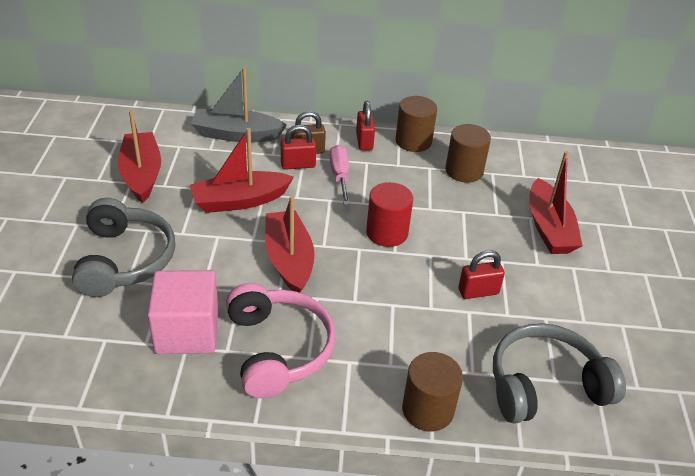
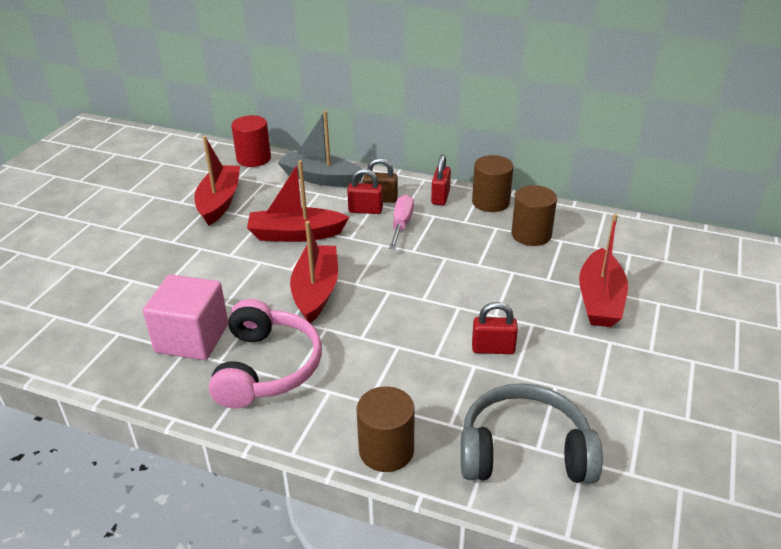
camera: 20 degrees right, 5 degrees down
grey headphones [72,198,175,297] -> none
red cylinder [366,182,413,247] -> red cylinder moved to [231,115,271,167]

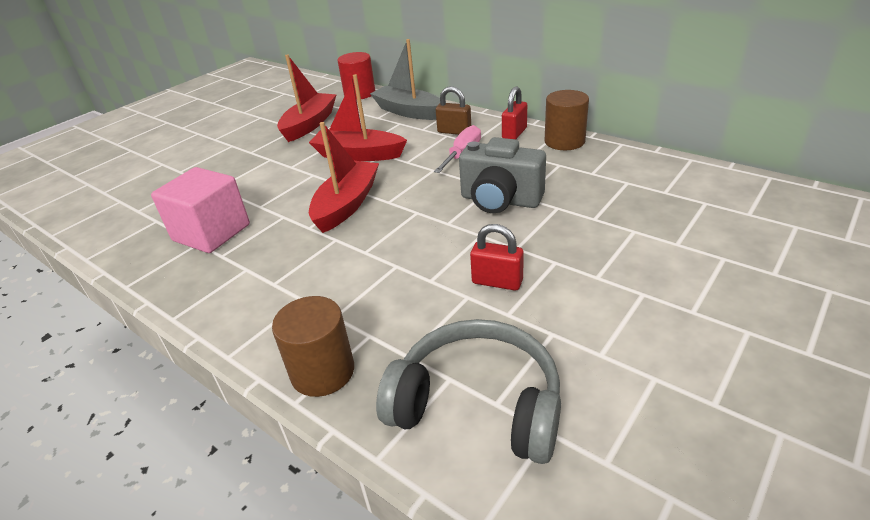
camera: 20 degrees right, 0 degrees up
pink headphones [209,299,322,408] -> none
red padlock [347,169,383,214] -> none
brown cylinder [511,185,557,246] -> none
red boat [579,214,628,327] -> none
none -> grey camera [459,137,546,213]

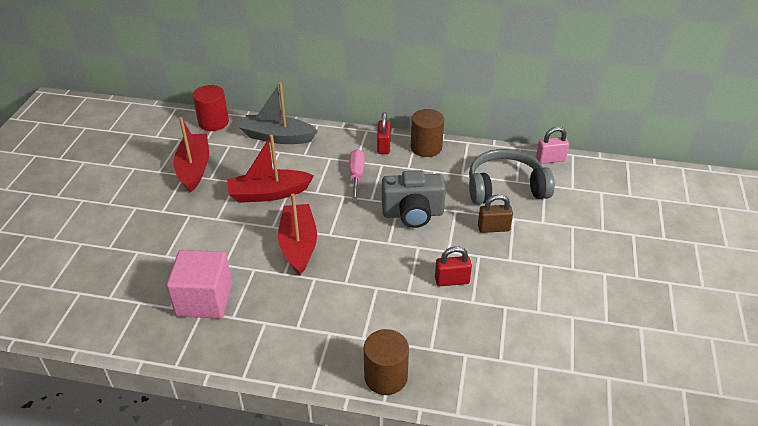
camera: 30 degrees left, 5 degrees up
grey headphones [376,319,561,464] -> grey headphones moved to [469,149,555,205]
brown padlock [436,86,471,135] -> brown padlock moved to [478,194,513,233]
none -> pink padlock [536,127,569,164]

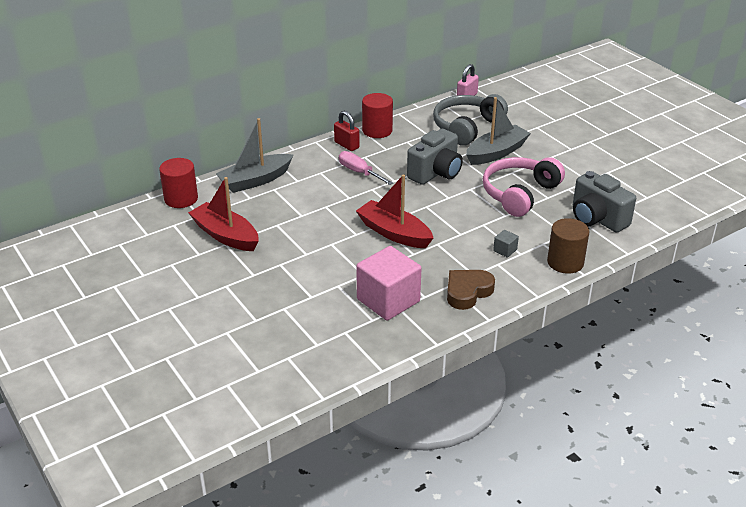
camera: 45 degrees left, 5 degrees down
red boat [227,135,314,203] -> none
brown cylinder [411,109,444,157] -> red cylinder [362,93,393,138]
red padlock [435,246,472,286] -> pink headphones [483,157,565,217]
brown padlock [478,194,513,233] -> grey boat [466,97,531,165]
none -> brown heart [447,270,495,310]
none -> grey cube [493,230,519,258]
none -> grey camera [573,171,636,233]

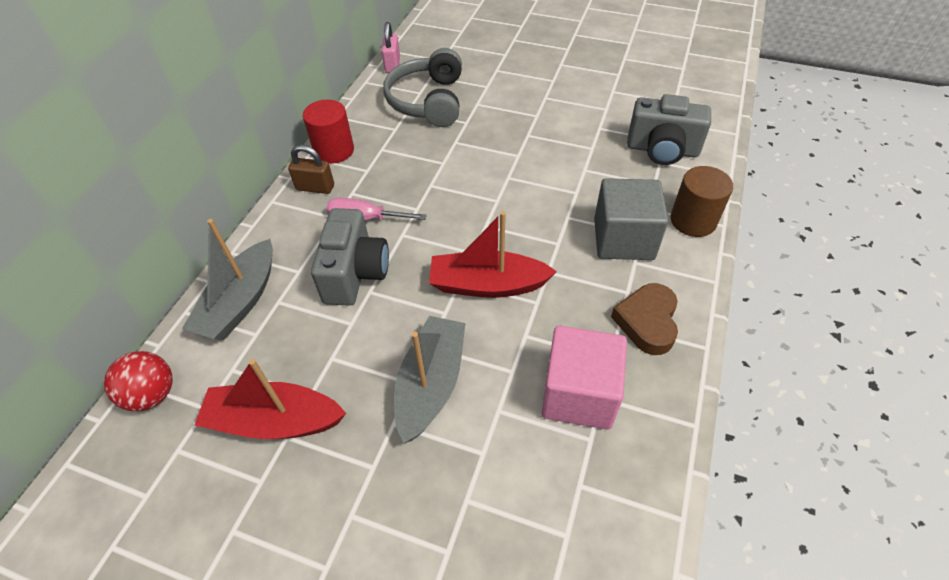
camera: 35 degrees left, 15 degrees up
red cylinder [159,158,198,208] -> red ball [104,351,173,411]
red padlock [334,111,359,151] -> brown padlock [288,145,334,194]
grey camera [407,129,463,185] -> grey camera moved to [311,208,389,306]
grey boat [466,97,531,165] -> grey boat moved to [394,316,465,443]
pink headphones [483,157,565,217] -> none
grey cube [493,230,519,258] -> grey cube [594,178,668,260], size x2.46

